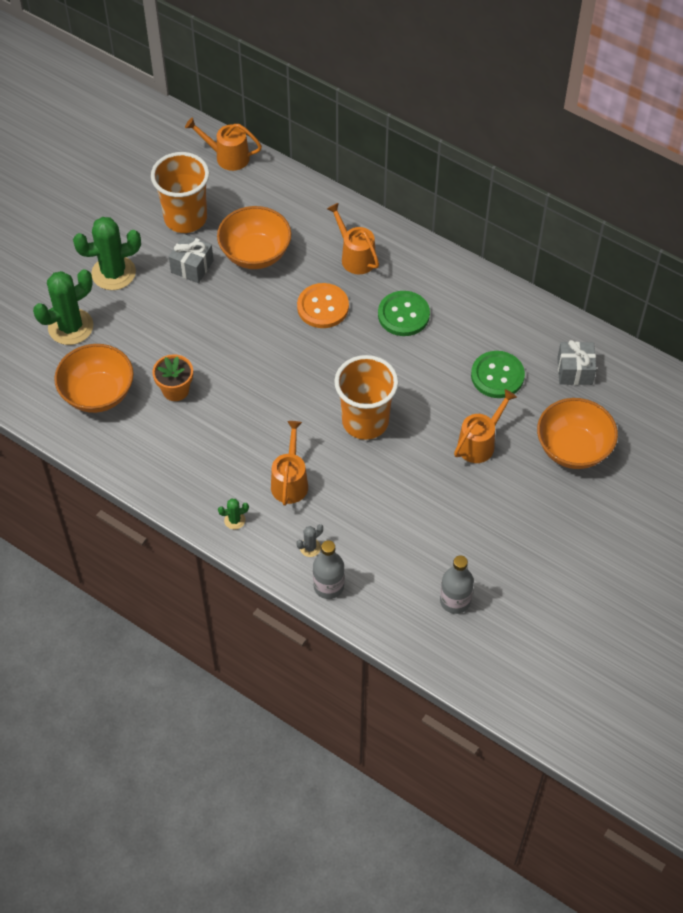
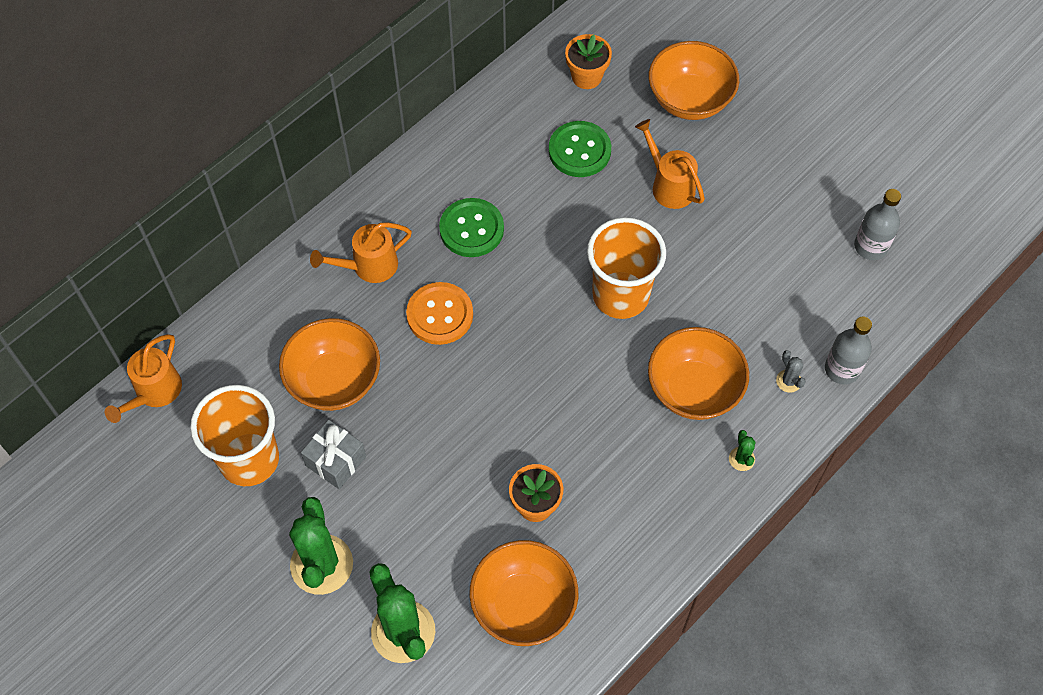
camera: 80 degrees left, 5 degrees up
orange watering can [271,421,308,506] -> orange bowl [648,327,749,420]
grey gift [557,340,596,385] -> orange flower pot [565,34,612,89]

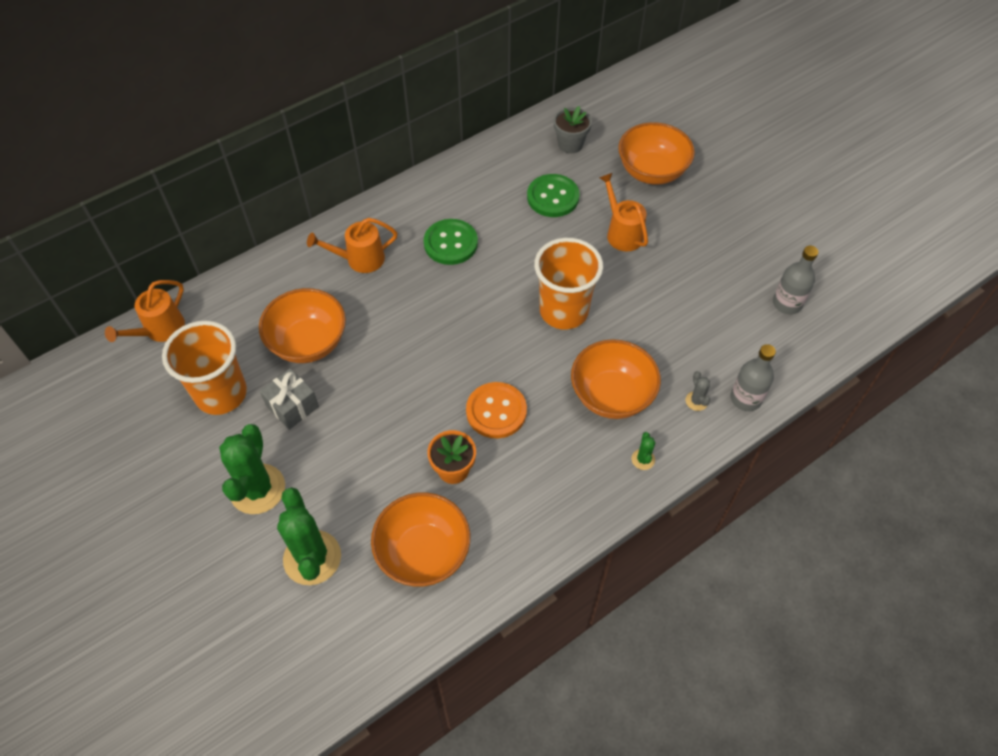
camera: 10 degrees right, 5 degrees down
orange button [406,282,473,345] -> orange button moved to [466,382,527,438]
orange flower pot [565,34,612,89] -> grey flower pot [554,106,592,154]

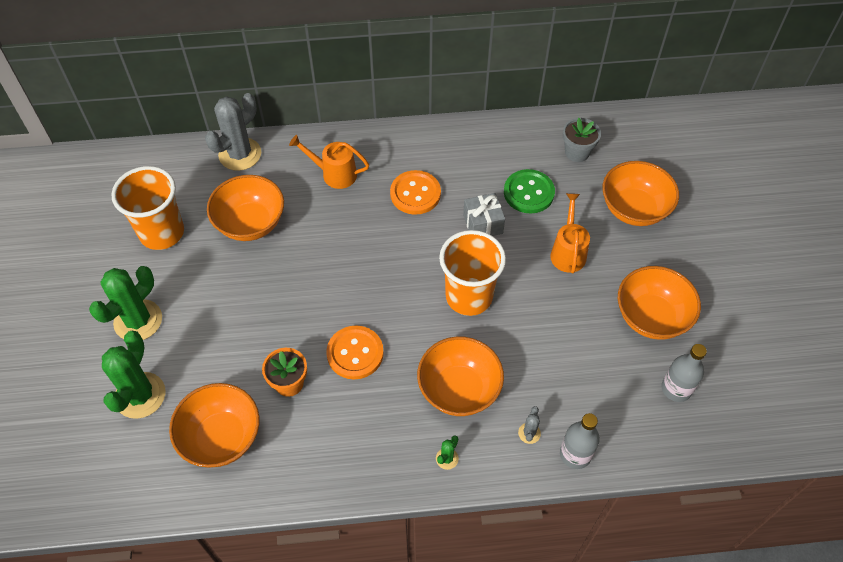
camera: 30 degrees right, 0 degrees up
orange watering can [105,280,185,342] -> none
grey gift [260,368,319,430] -> grey gift moved to [463,193,505,236]
green button [424,219,478,265] -> orange button [390,170,441,215]
none -> grey cactus [205,93,261,171]
none -> orange bowl [618,266,701,340]

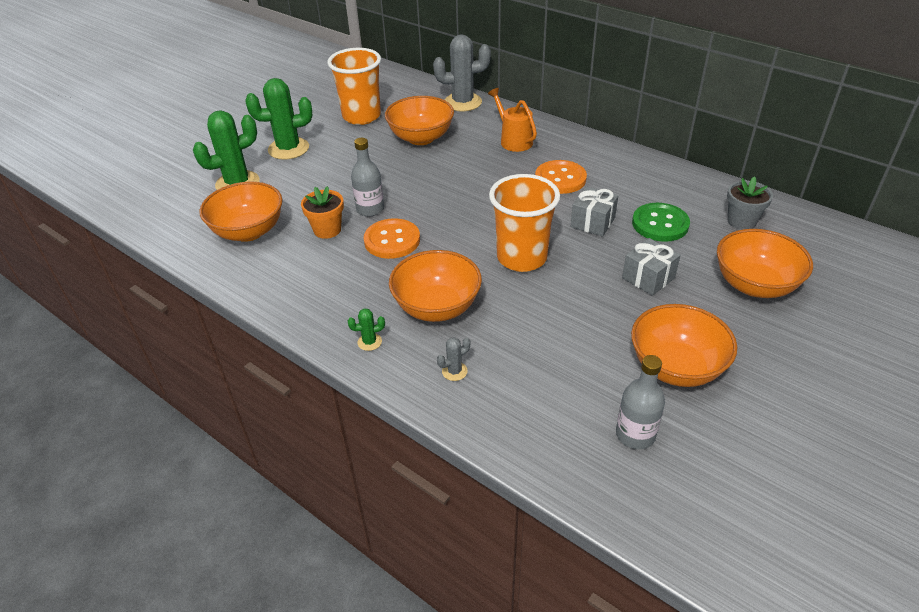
camera: 45 degrees right, 15 degrees down
orange watering can [550,193,590,273] -> grey gift [622,238,680,296]
grey bottle [560,413,600,469] -> grey bottle moved to [351,138,384,216]

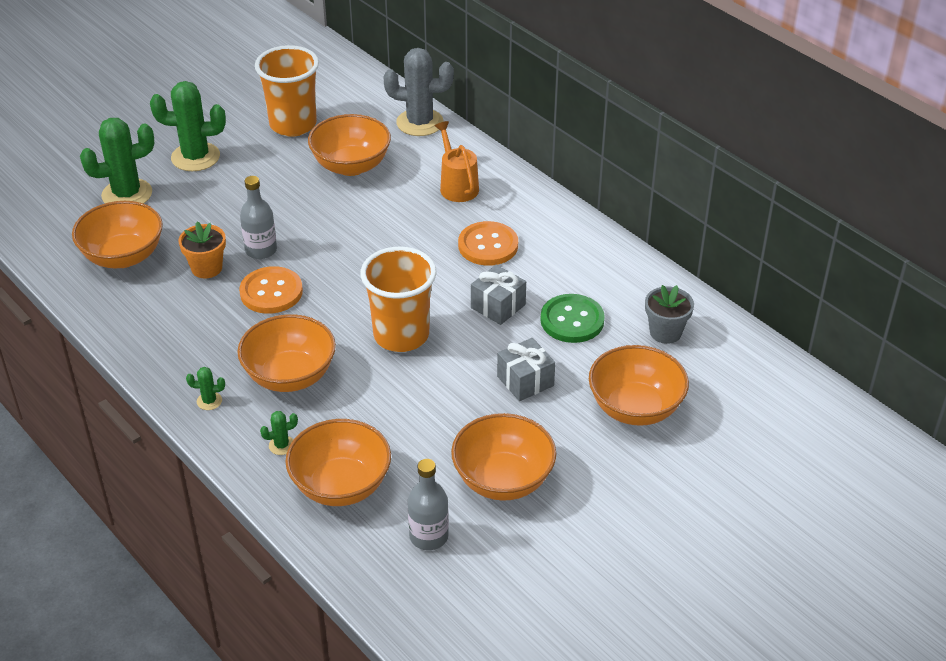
camera: 10 degrees right, 0 degrees up
grey cactus [437,337,470,381] -> green cactus [260,411,298,455]
none -> orange bowl [285,419,391,506]

